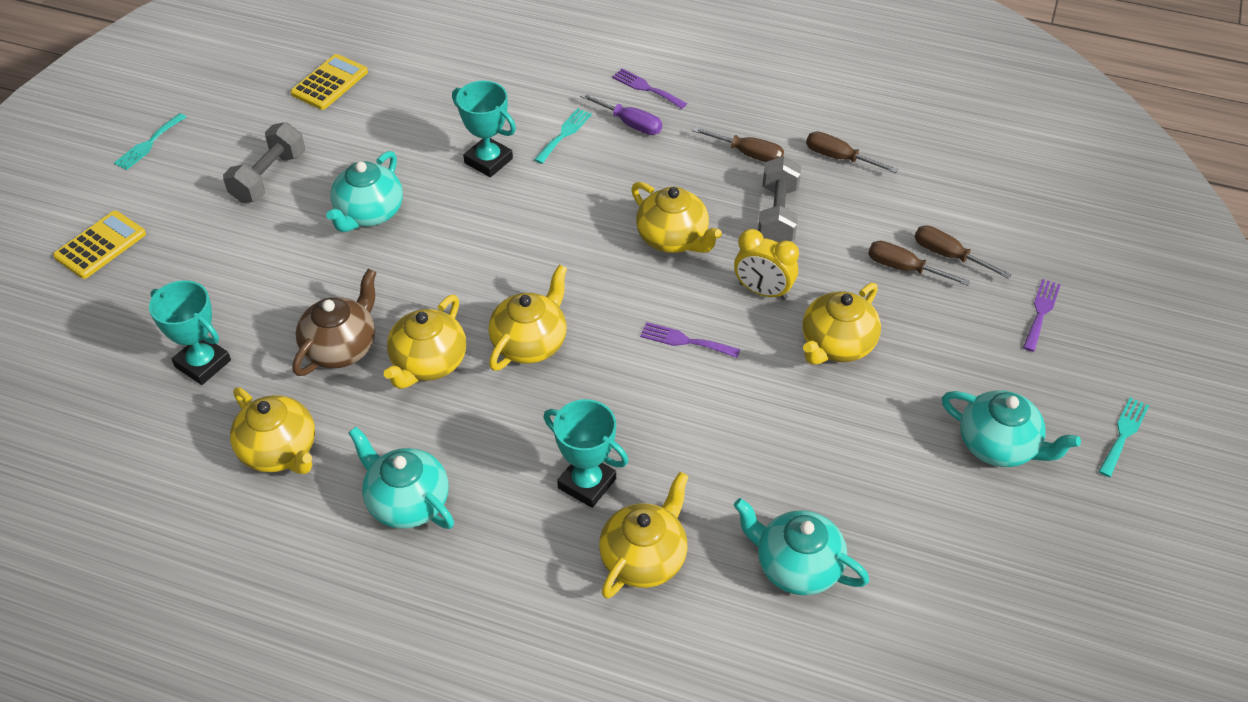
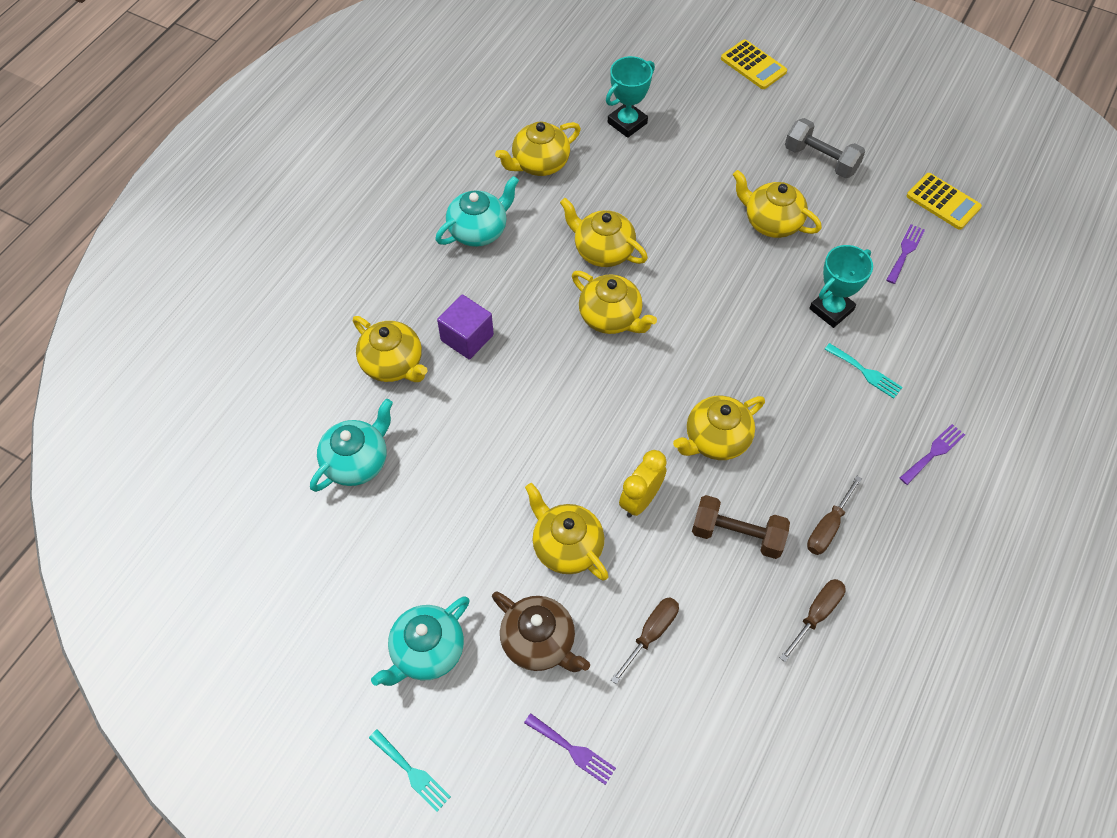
camera: 100 degrees right, 10 degrees up
turquoise fork [114,113,186,170] -> none
brown teapot [293,269,377,376] -> brown teapot moved to [492,591,590,672]
turquoise teapot [326,151,403,232] -> yellow teapot [733,170,822,238]
turquoise trophy [544,399,628,508] -> purple cube [437,294,494,360]
purple screwdriver [580,93,662,135] -> none
purple fork [640,322,740,358] -> purple fork moved to [886,224,925,284]
grey dumbbell [758,156,801,243] -> brown dumbbell [692,495,790,559]
brown screwdriver [915,225,1012,279] -> none

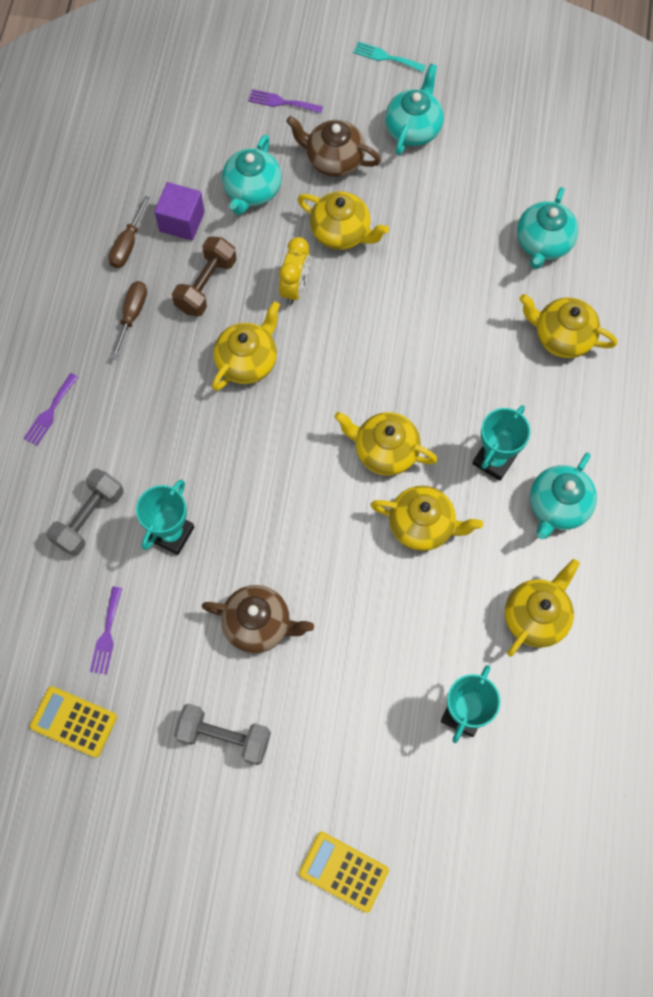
camera: 160 degrees right, 10 degrees up
purple cube [437,294,494,360] -> purple cube moved to [154,182,205,241]
brown screwdriver [611,597,679,684] -> turquoise teapot [222,135,282,215]
brown dumbbell [692,495,790,559] -> brown dumbbell turned 60 degrees counterclockwise [172,236,237,317]
yellow teapot [733,170,822,238] -> brown teapot [202,585,314,653]
turquoise fork [824,343,903,399] -> none
none -> grey dumbbell [46,469,124,556]
none -> turquoise trophy [472,405,530,481]

